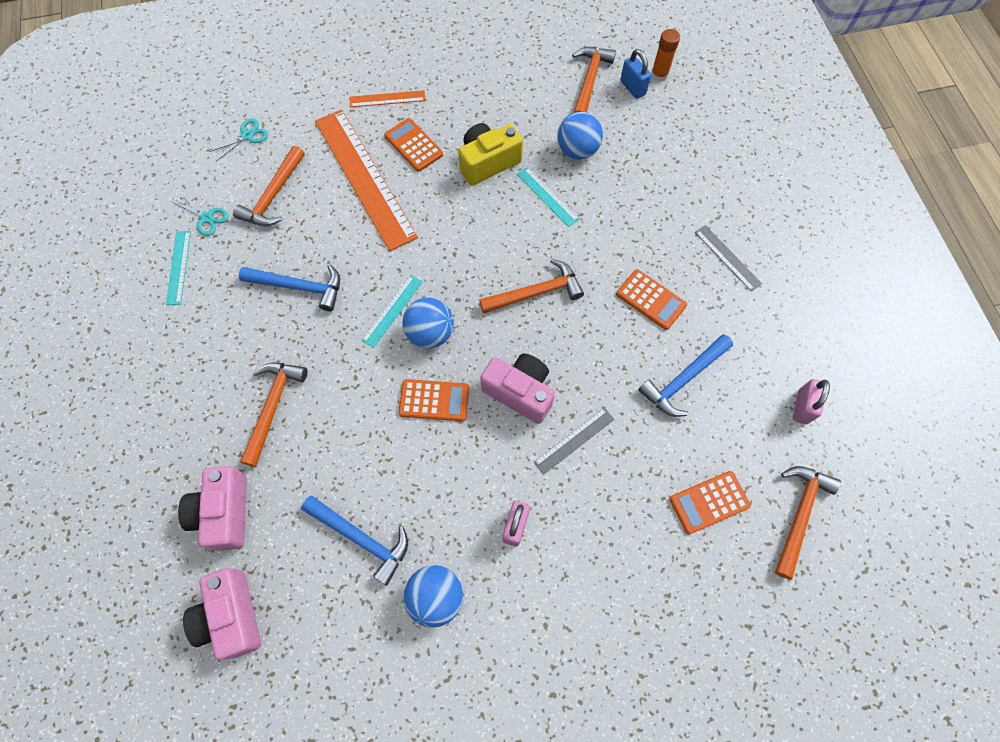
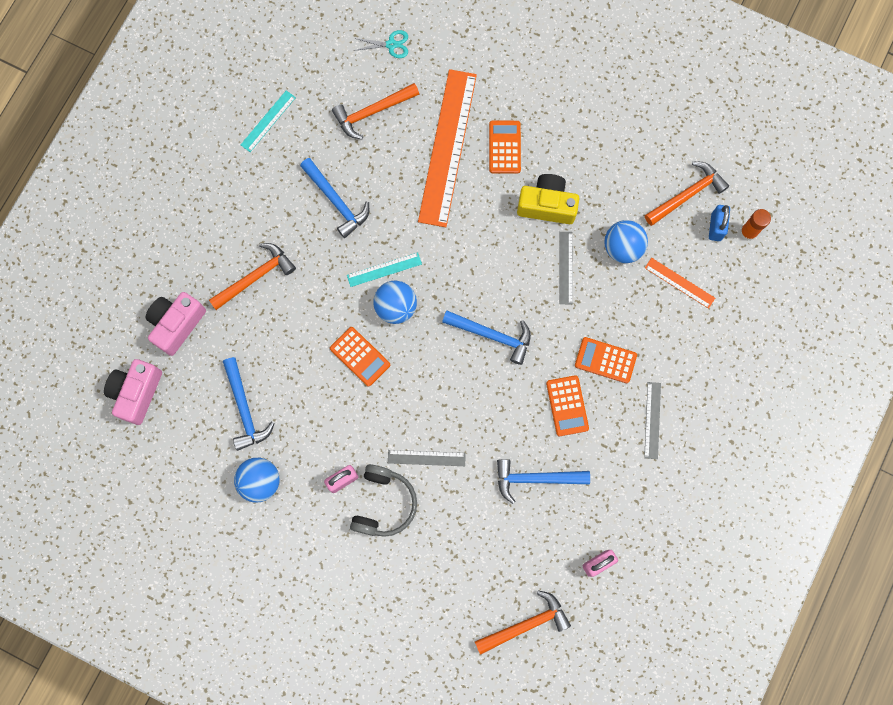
camera: 40 degrees right, 10 degrees up
turquoise scissors [171,192,229,236] -> none
orange ruler [350,90,425,107] -> orange ruler moved to [645,258,715,309]
orange hammer [479,259,584,313] -> blue hammer [442,311,531,365]
pink camera [480,353,555,424] -> none
turquoise ruler [517,167,579,227] -> grey ruler [560,232,573,304]
orange calculator [670,471,751,535] -> orange calculator moved to [575,337,637,383]
none -> grey headphones [350,464,417,537]

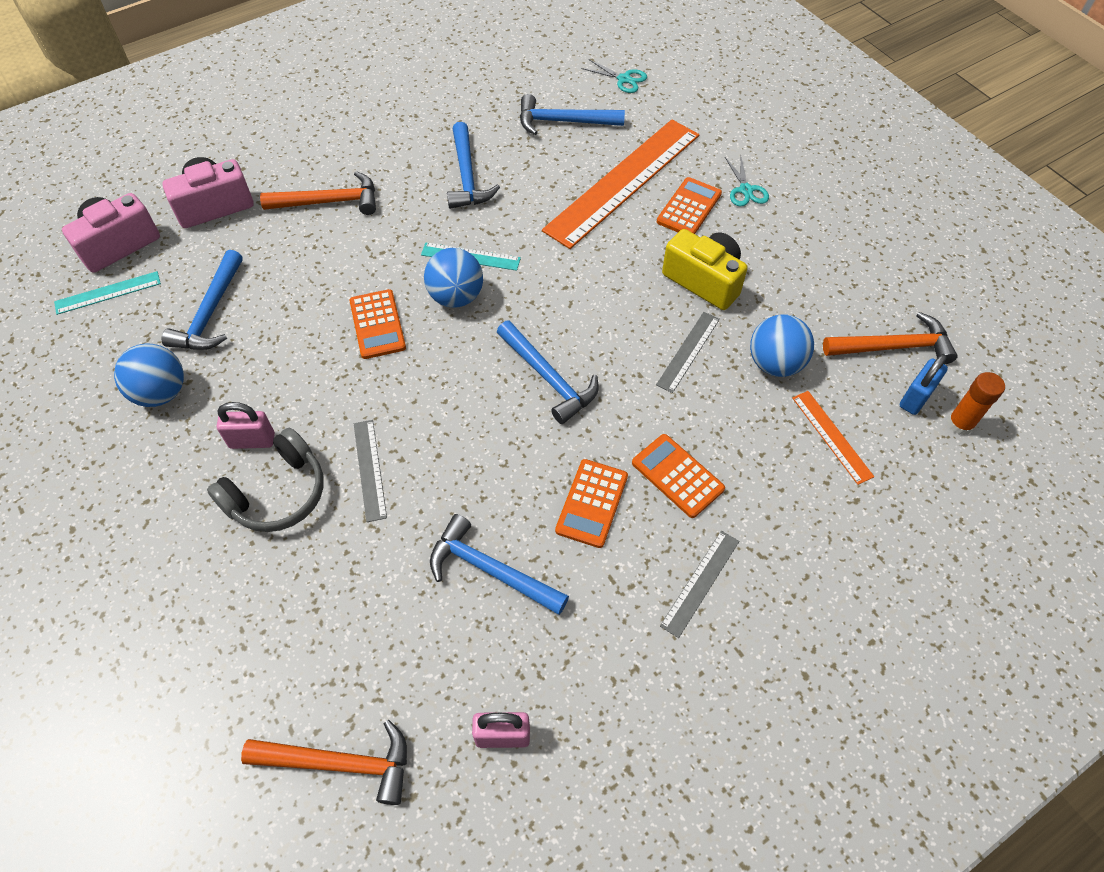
camera: 30 degrees right, 20 degrees down
turquoise ruler [241,90,296,152] -> turquoise ruler moved to [54,271,161,315]
orange hammer [332,83,419,139] -> blue hammer [520,94,625,135]
grey ruler [388,450,466,466] -> grey ruler turned 45 degrees clockwise [354,420,387,522]
none -> turquoise scissors [725,157,769,206]

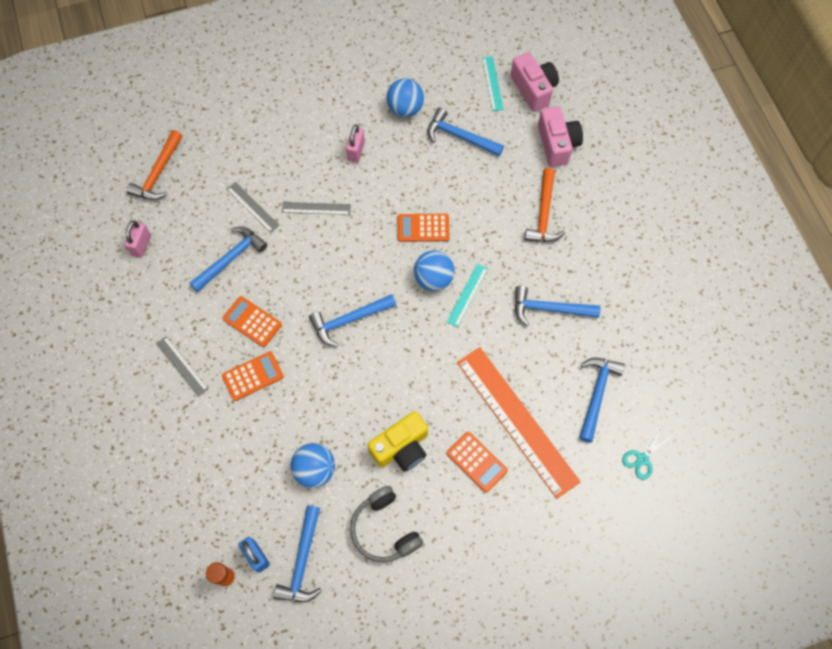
camera: 105 degrees right, 10 degrees up
grey headphones [207,428,324,532] -> grey headphones moved to [350,486,423,562]
grey ruler [656,312,720,393] -> grey ruler moved to [227,182,280,233]
turquoise scissors [725,157,769,206] -> none
orange ruler [792,391,874,485] -> none
orange hammer [823,312,957,364] -> blue hammer [273,505,322,602]

